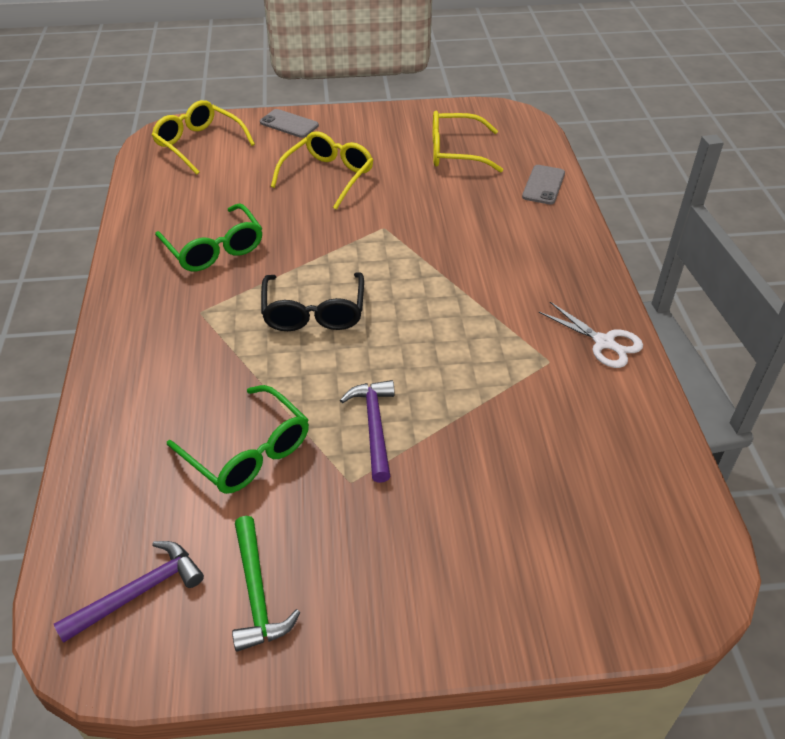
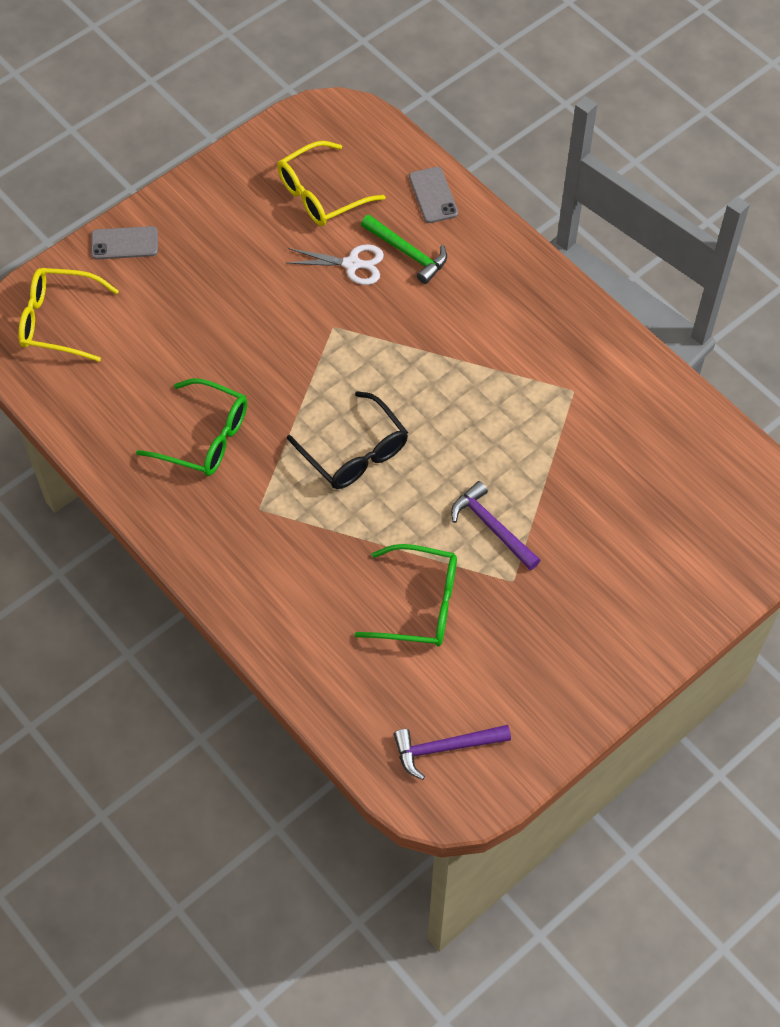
camera: 35 degrees left, 15 degrees up
purple hammer [54,541,204,643] -> purple hammer turned 120 degrees counterclockwise [393,725,511,780]
green hammer [232,516,301,652] -> green hammer moved to [361,215,447,284]
yellow glasses [271,131,373,210] -> none
white scissors [539,302,643,368] -> white scissors moved to [286,244,384,285]

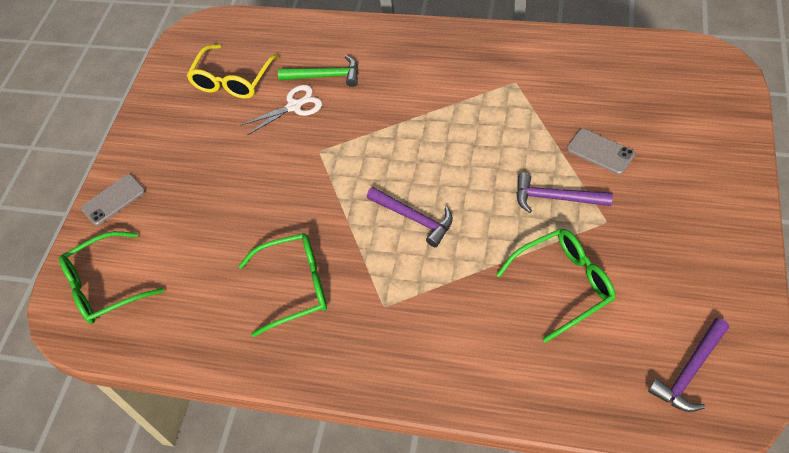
camera: 30 degrees left, 5 degrees down
yellow glasses [18,268,119,362] -> green glasses [59,231,164,324]
black glasses [287,391,408,489] -> purple hammer [367,187,453,247]
grey phone [409,167,458,223] -> grey phone moved to [567,129,635,175]

